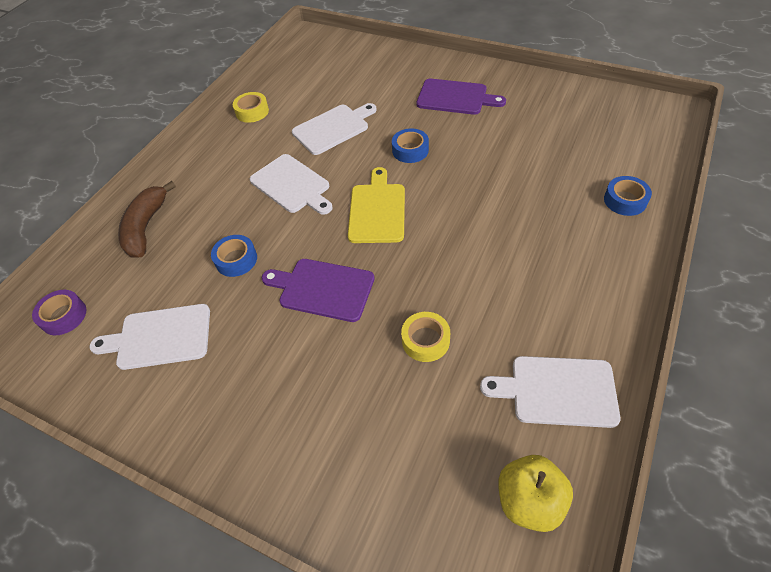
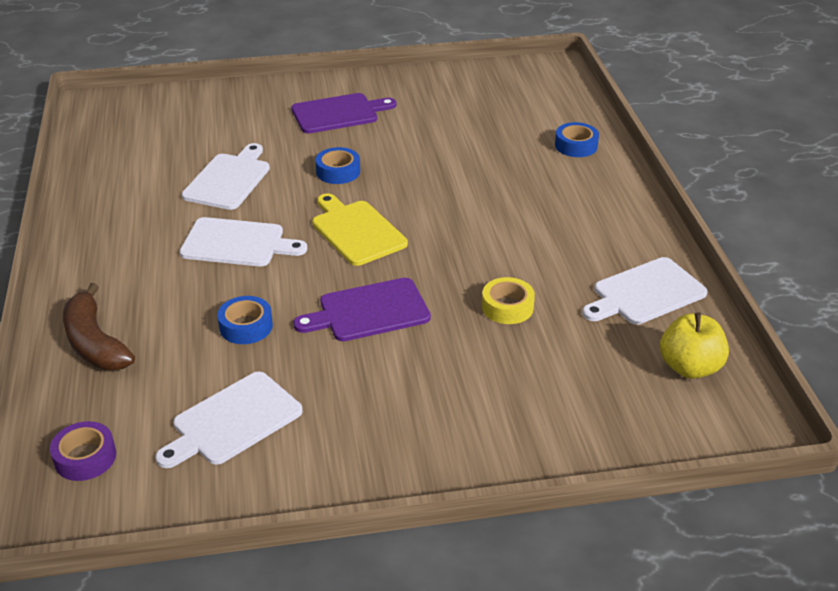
camera: 40 degrees left, 15 degrees down
yellow tape [233,92,269,123] -> none

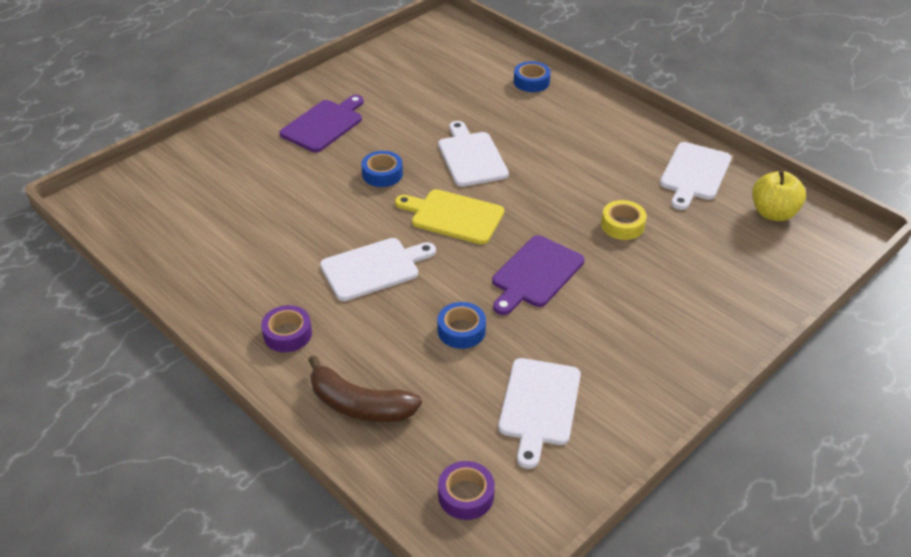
camera: 35 degrees left, 5 degrees up
white cutting board [182,143,270,210] -> white cutting board moved to [438,121,509,187]
none -> purple tape [261,305,312,352]

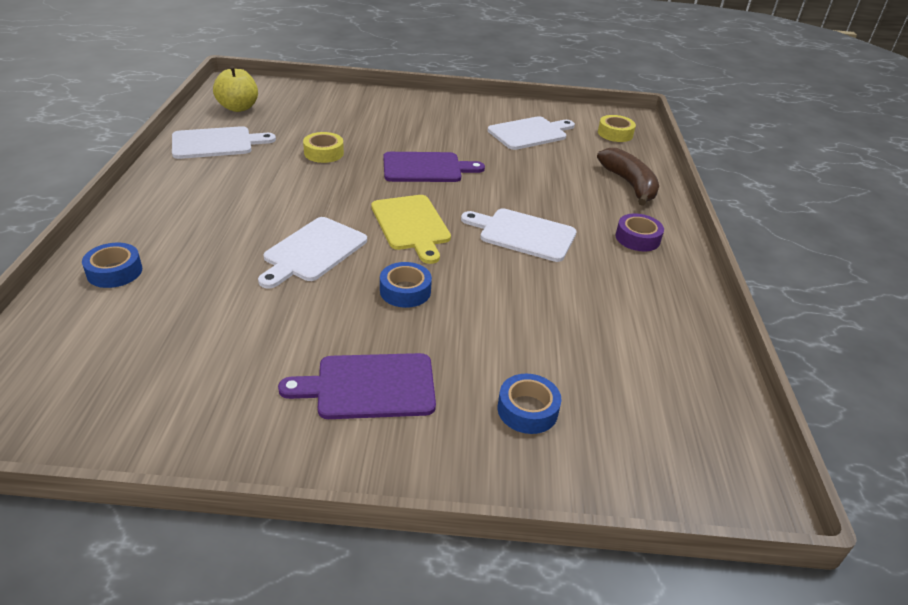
camera: 135 degrees left, 5 degrees down
blue tape [438,302,486,349] -> blue tape moved to [498,374,561,434]
purple tape [438,461,495,520] -> yellow tape [598,115,636,142]

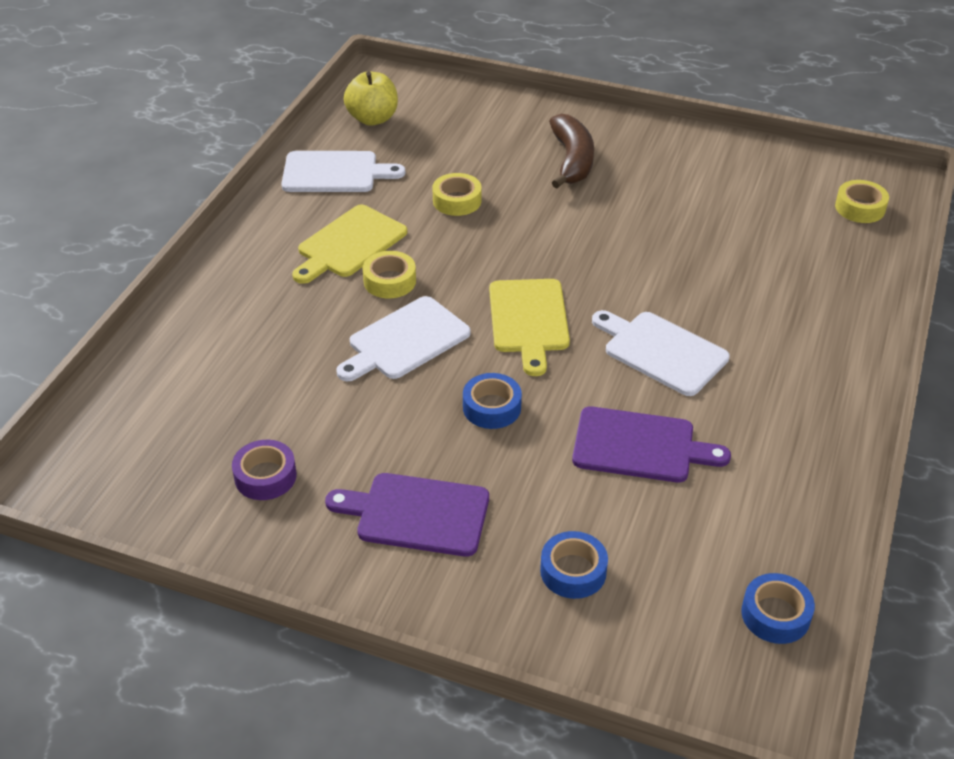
camera: 20 degrees right, 5 degrees up
blue tape [82,243,142,288] -> blue tape moved to [741,573,815,644]
purple cutting board [383,152,485,182] -> purple cutting board moved to [572,406,731,482]
white cutting board [488,116,575,150] -> none
brown banana [597,148,659,206] -> brown banana moved to [549,114,594,188]
purple tape [615,213,664,251] -> purple tape moved to [232,440,297,500]
none -> yellow cutting board [292,205,407,284]
none -> yellow tape [363,251,416,298]

